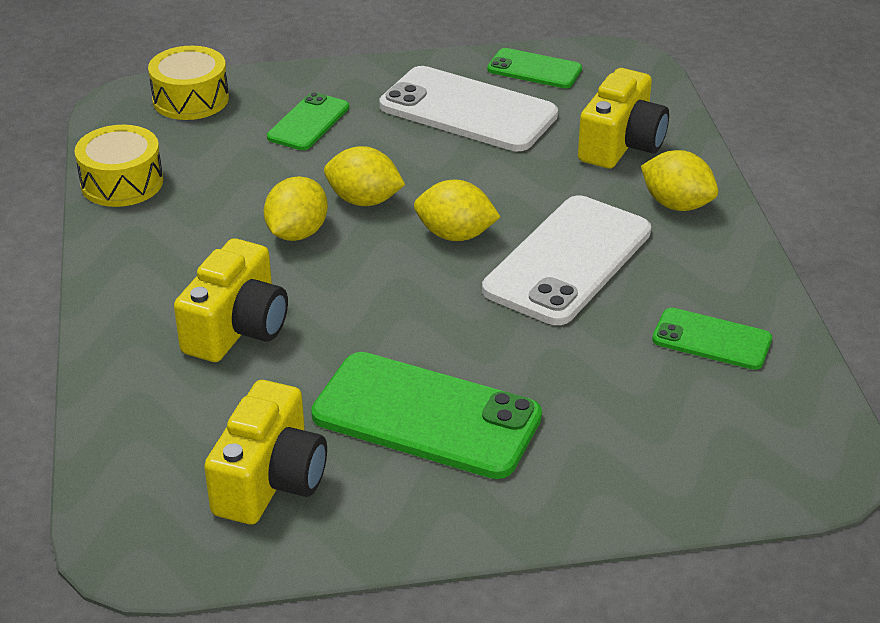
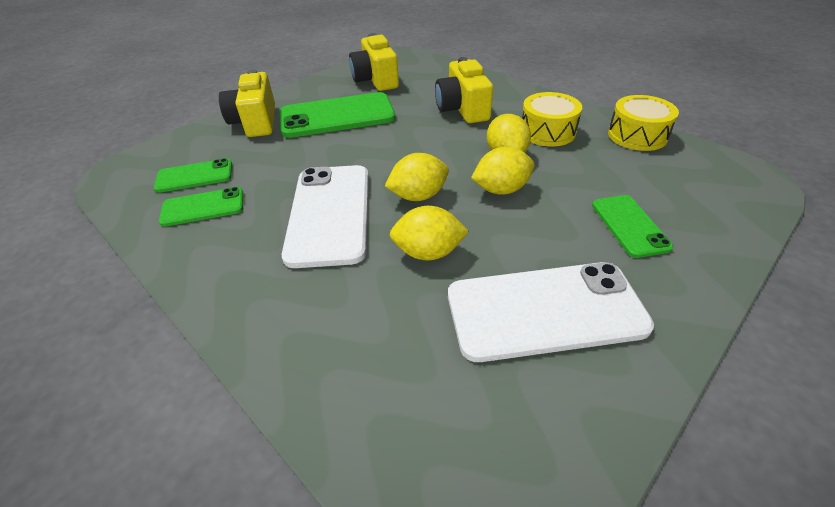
camera: 145 degrees right, 5 degrees up
yellow drum [148,46,229,120] -> yellow drum moved to [522,92,582,146]
green phone [487,48,582,88] -> green phone moved to [154,158,232,193]
yellow camera [578,68,669,169] -> yellow camera moved to [219,69,275,137]
yellow lemon [641,150,718,211] -> yellow lemon moved to [390,206,469,260]

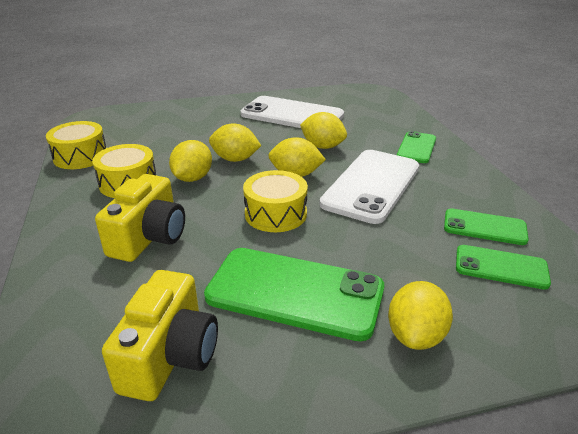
camera: 150 degrees left, 10 degrees down
yellow camera [219,69,275,137] -> yellow lemon [388,281,453,350]
green phone [592,195,673,258] -> green phone moved to [397,131,436,163]
none -> yellow drum [243,170,308,232]

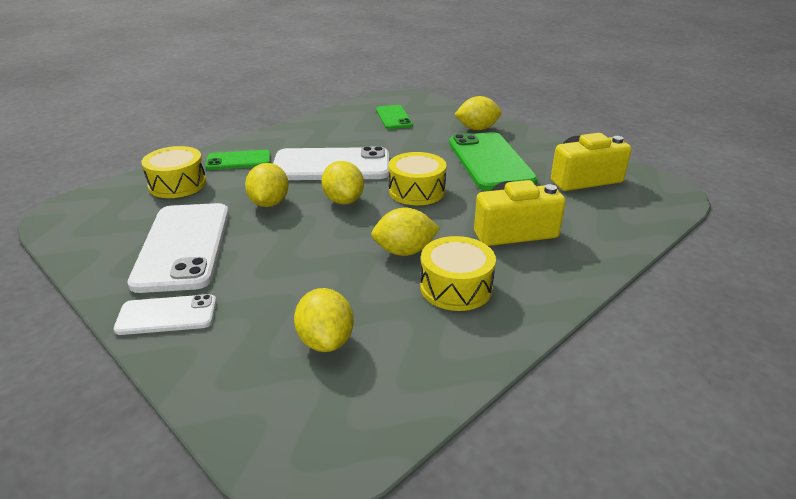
camera: 120 degrees left, 0 degrees up
yellow drum [46,121,106,169] -> yellow drum moved to [141,146,206,198]
yellow lemon [209,124,261,162] -> yellow lemon moved to [294,288,354,352]
green phone [444,208,529,245] -> none
none -> white phone [114,294,216,335]

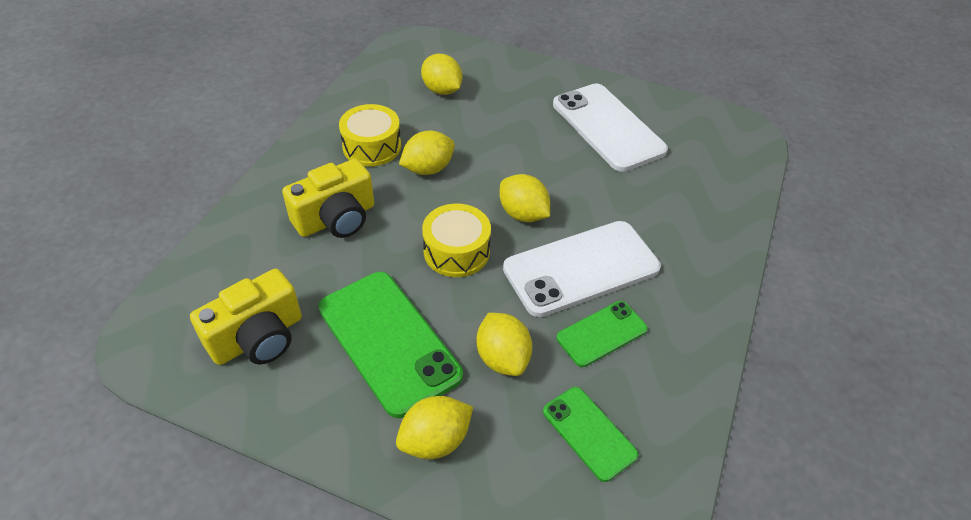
camera: 155 degrees right, 15 degrees up
white phone [114,294,216,335] -> none
yellow drum [141,146,206,198] -> none
green phone [205,150,271,170] -> green phone moved to [557,301,648,367]
yellow lemon [245,163,289,207] -> yellow lemon moved to [476,313,532,376]

